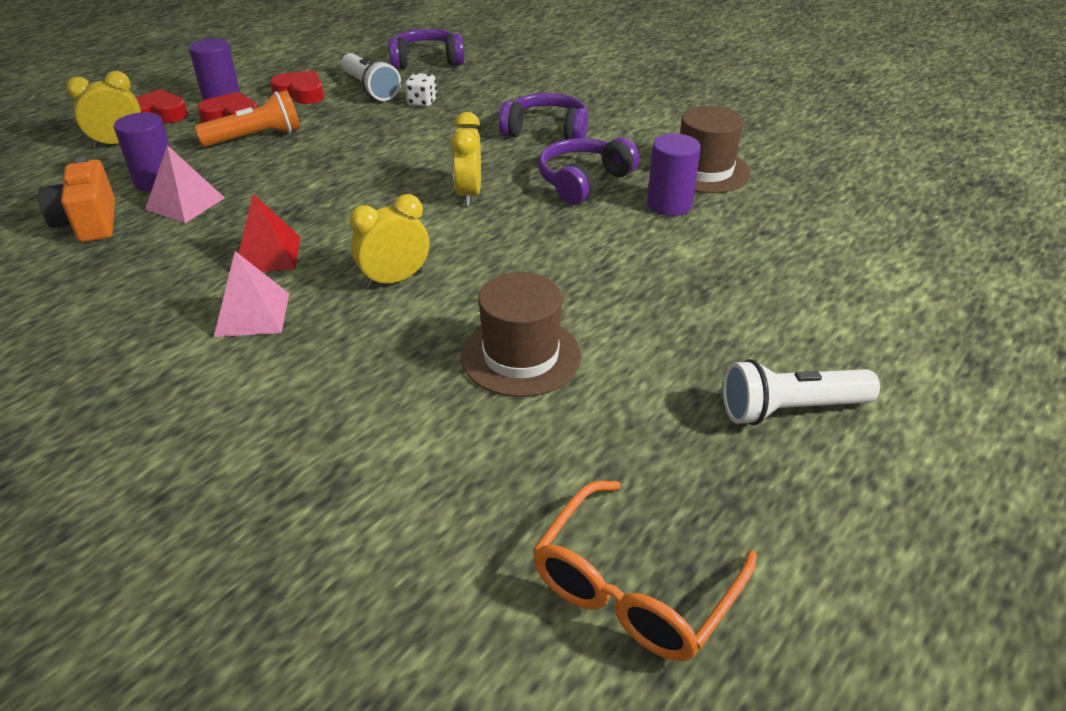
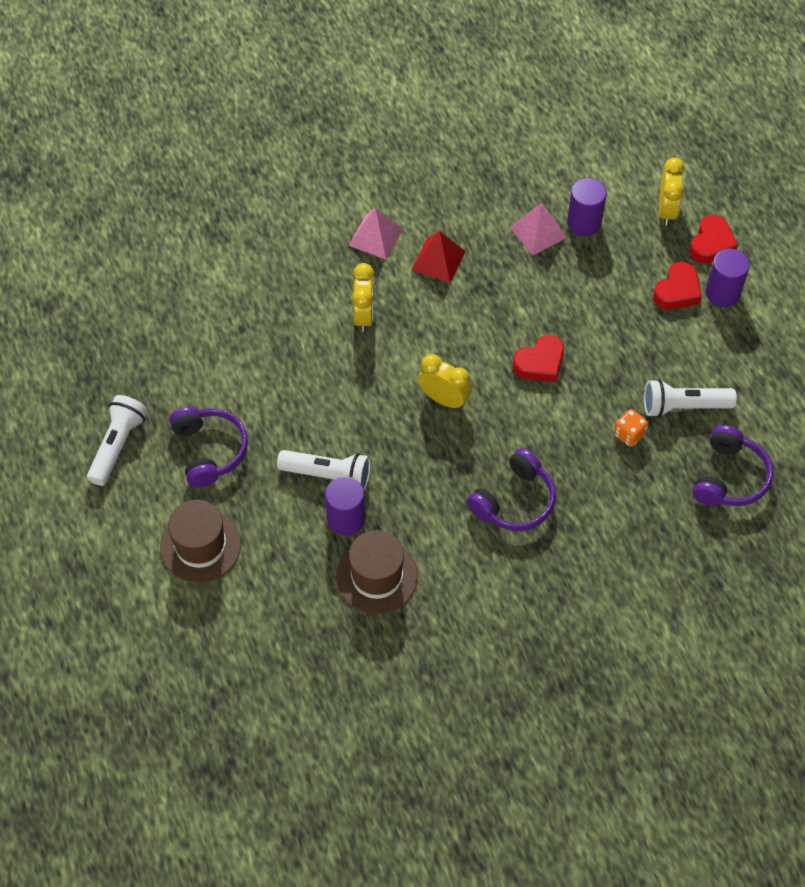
camera: 120 degrees right, 20 degrees up
orange camera [38,157,115,242] -> none
orange flashlight [195,90,300,147] -> none
red heart [270,70,324,104] -> red heart moved to [513,335,564,382]
white dice [405,73,437,107] -> orange dice [614,409,648,447]
brown hat [461,272,581,397] -> brown hat moved to [160,500,241,583]
orange glasses [533,481,757,661] -> none
purple headphones [538,137,640,205] -> purple headphones moved to [170,407,248,488]
none -> white flashlight [277,450,371,491]

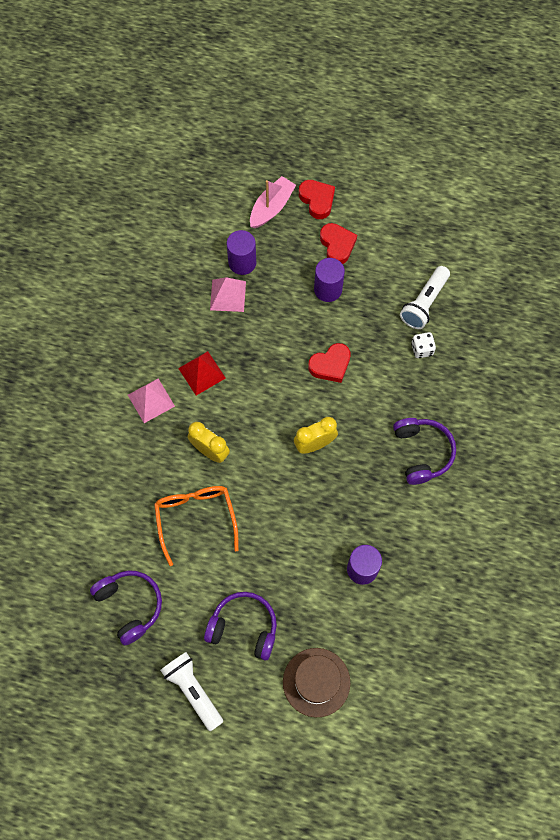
camera: 55 degrees left, 10 degrees up
white flashlight [277,450,371,491] -> none
brown hat [336,530,418,614] -> none
red heart [513,335,564,382] -> red heart turned 60 degrees clockwise [308,343,351,383]
orange dice [614,409,648,447] -> white dice [411,332,436,358]
yellow clock [659,158,684,226] -> pink boat [250,176,296,228]
purple headphones [693,425,773,506] -> purple headphones moved to [90,570,162,645]
purple cylinder [705,249,750,307] -> purple cylinder moved to [314,258,345,302]
none -> orange glasses [154,486,239,566]

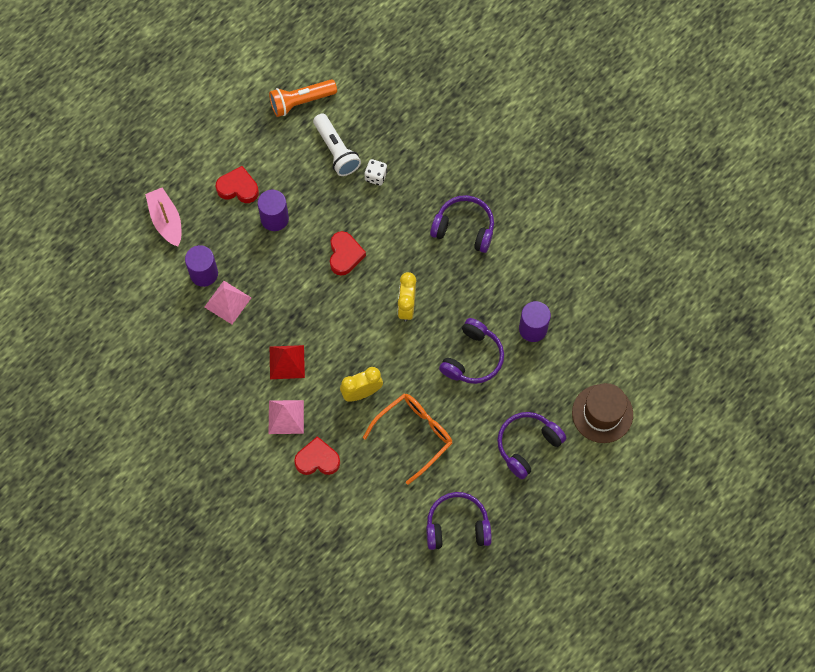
camera: 60 degrees left, 0 degrees up
orange glasses [154,486,239,566] -> orange glasses turned 120 degrees clockwise [363,394,452,485]
white flashlight [160,652,223,731] -> none
red heart [299,180,335,219] -> red heart moved to [294,436,340,475]
none -> orange flashlight [269,79,337,117]
none -> purple headphones [439,318,504,384]

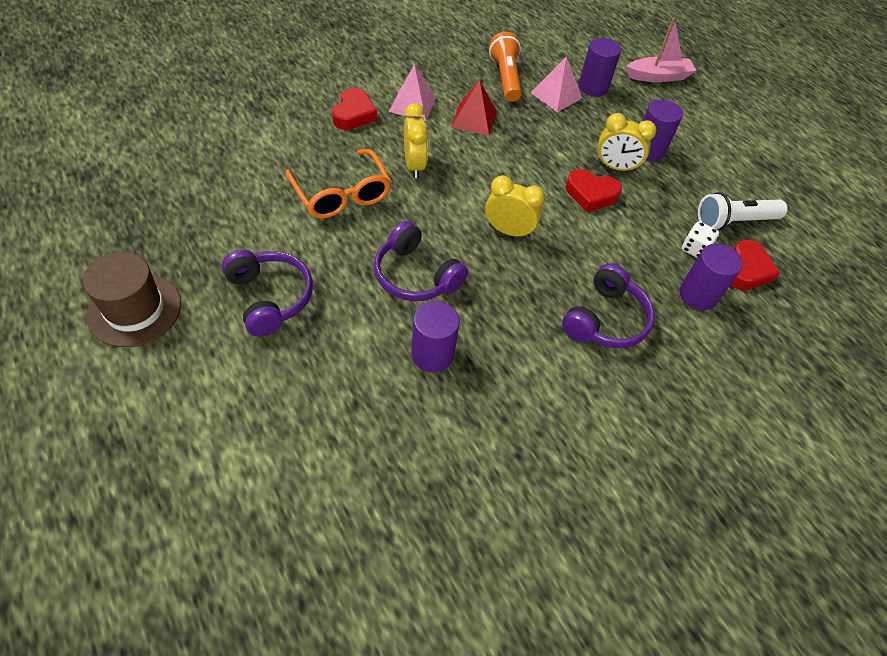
camera: 100 degrees right, 15 degrees down
red heart [216,166,259,203] -> red heart moved to [730,240,780,290]
orange flashlight [269,79,337,117] -> orange flashlight moved to [489,32,522,102]
purple headphones [426,492,492,550] -> none
brown hat [572,383,633,443] -> brown hat moved to [83,252,181,347]
none -> yellow clock [597,113,656,173]
none -> purple cylinder [680,243,743,310]

